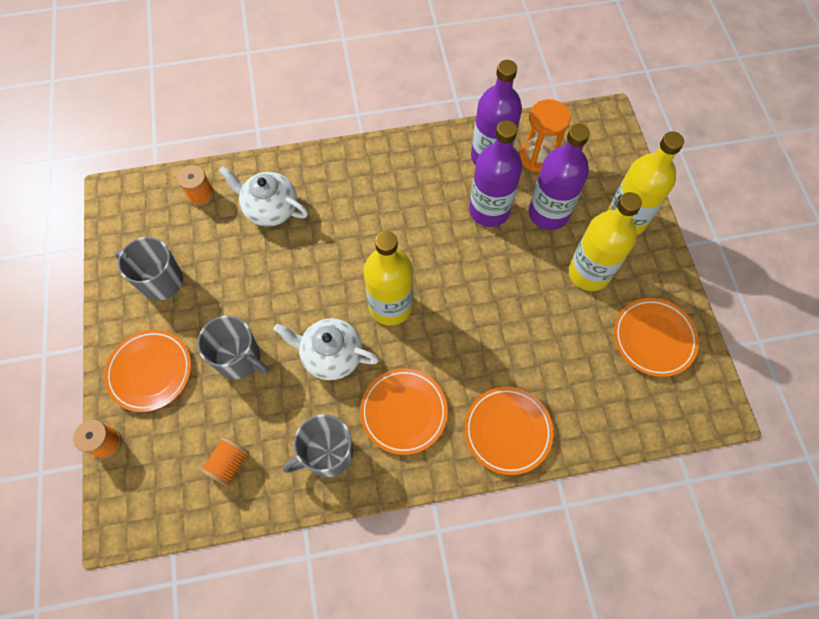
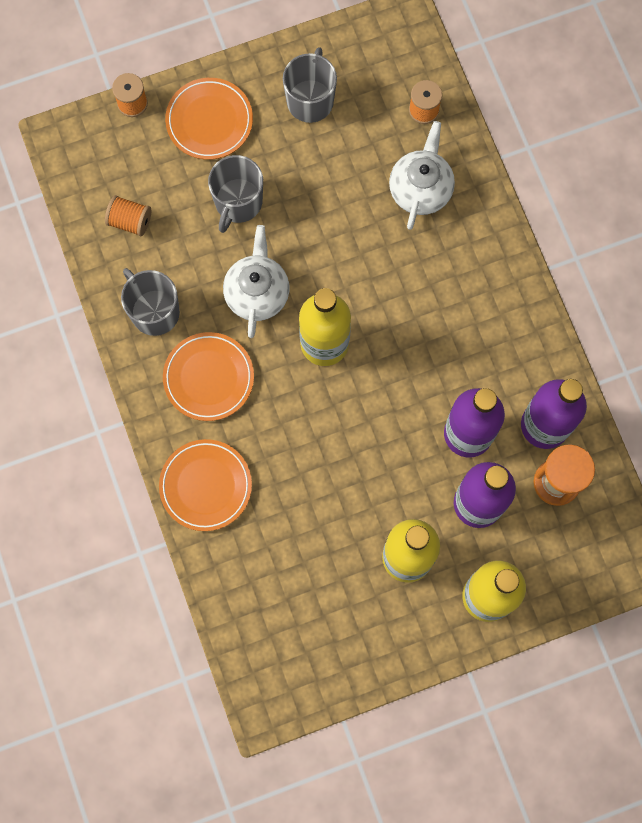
camera: 80 degrees right, 10 degrees up
orange plate [614,298,699,377] -> none

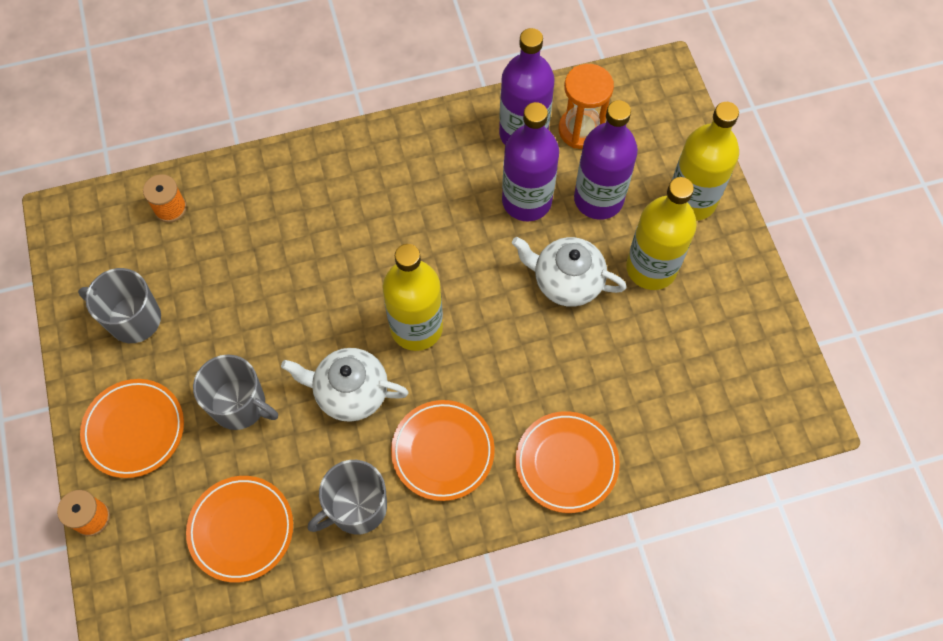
camera: 85 degrees left, 10 degrees down
orange spool [105,195,151,236] -> orange plate [186,476,293,583]
white teapot [389,121,455,230] -> white teapot moved to [512,237,627,307]

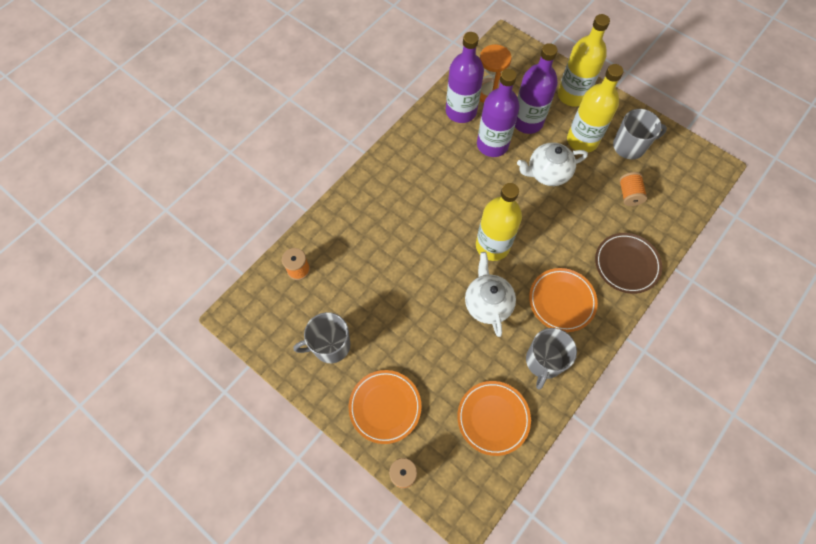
camera: 35 degrees left, 0 degrees up
grey mug [193,355,278,430] -> grey mug moved to [613,109,667,159]
white teapot [281,348,409,422] -> white teapot turned 105 degrees clockwise [465,252,516,337]
orange plate [515,411,620,513] -> brown plate [595,233,662,294]
none -> orange spool [619,172,647,206]

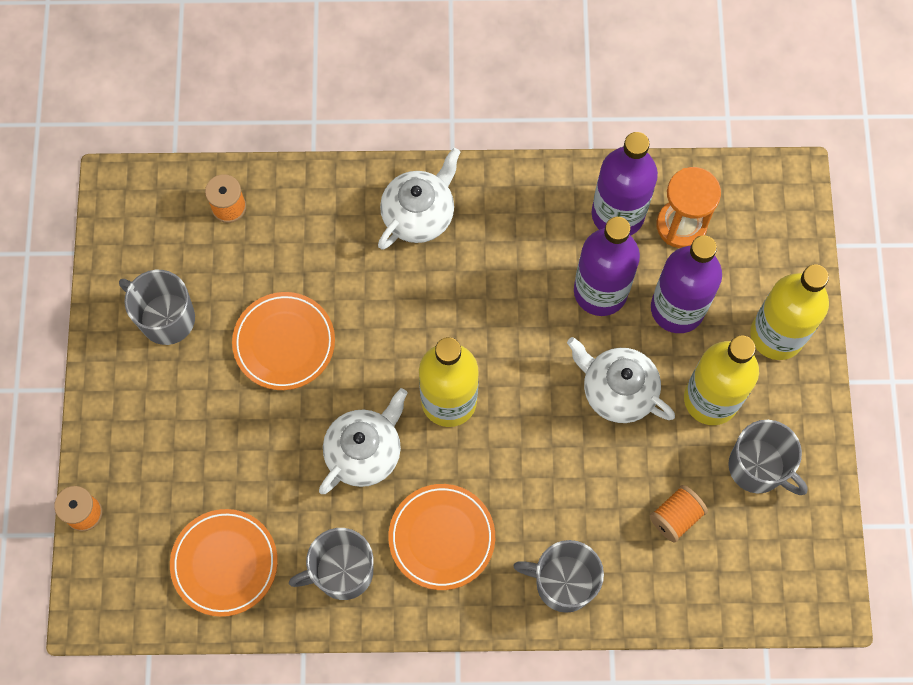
camera: 50 degrees right, 5 degrees up
orange plate [349,370,422,444] -> orange plate moved to [232,292,335,390]
brown plate [595,233,662,294] -> grey mug [513,540,604,613]
none -> white teapot [378,148,461,250]

